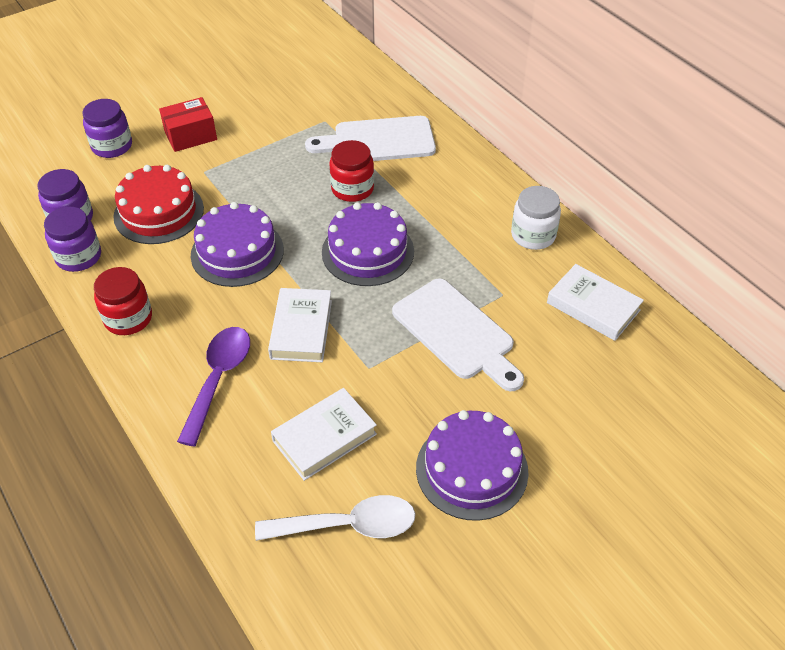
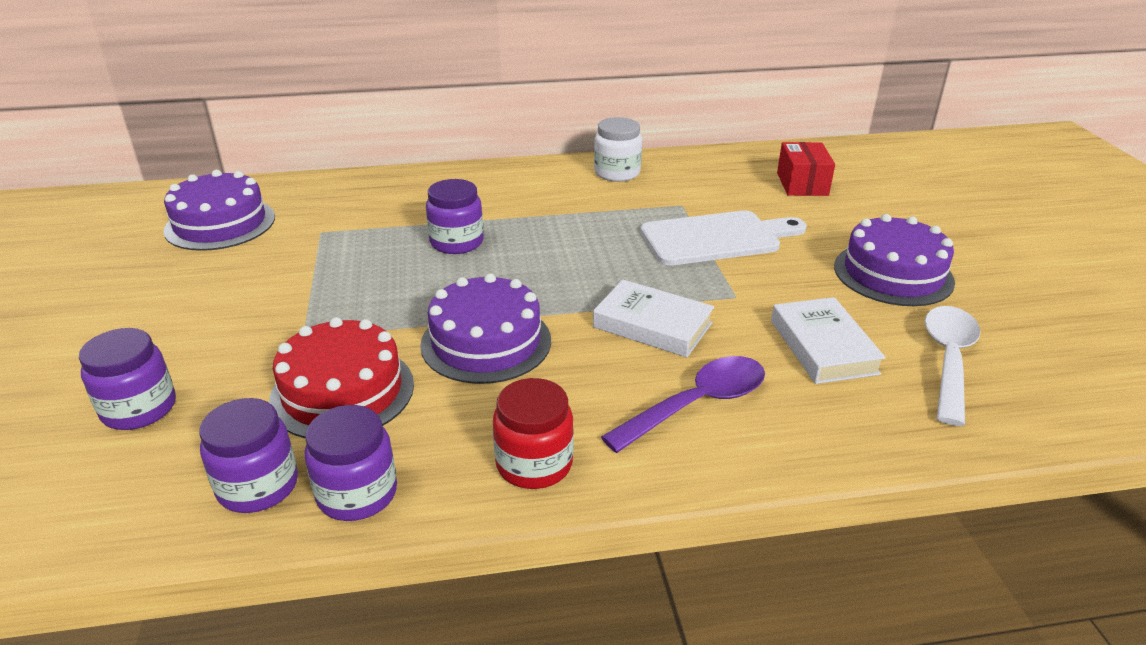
camera: 65 degrees left, 15 degrees down
red box [159,97,217,152] -> red box moved to [777,142,835,196]
purple spoon [177,327,250,446] -> purple spoon turned 105 degrees clockwise [601,356,765,453]
white cutting board [305,116,436,161] -> none
purple cake [322,202,414,286] -> purple cake moved to [163,170,275,251]
red jar [329,140,374,202] -> purple jar [426,179,484,254]
white book [547,264,644,341] -> none

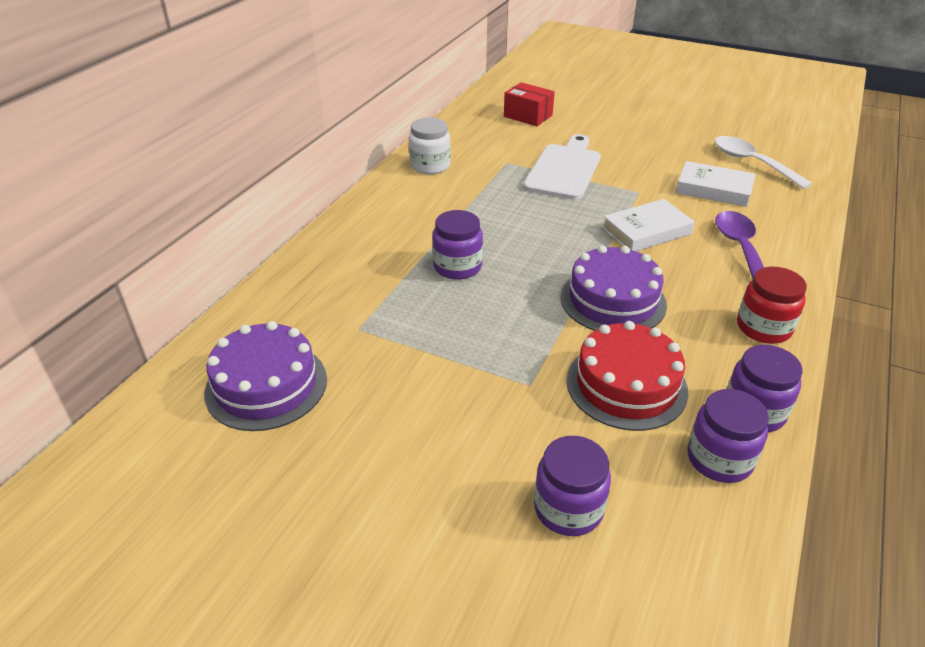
camera: 55 degrees left, 5 degrees up
purple cake [834,214,955,306] -> none

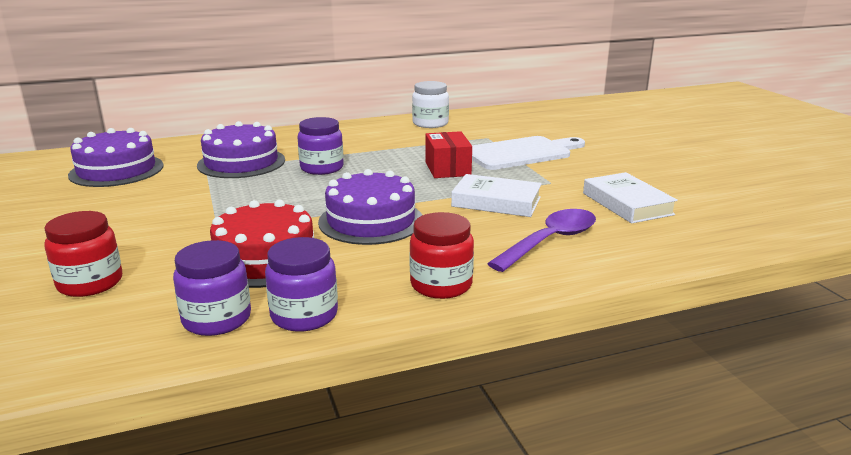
camera: 45 degrees right, 15 degrees down
red box [504,82,555,126] -> red box moved to [425,131,472,178]
purple jar [534,436,611,536] -> red jar [44,211,122,297]
white spoon [715,136,812,189] -> none
none -> purple cake [197,121,285,178]

